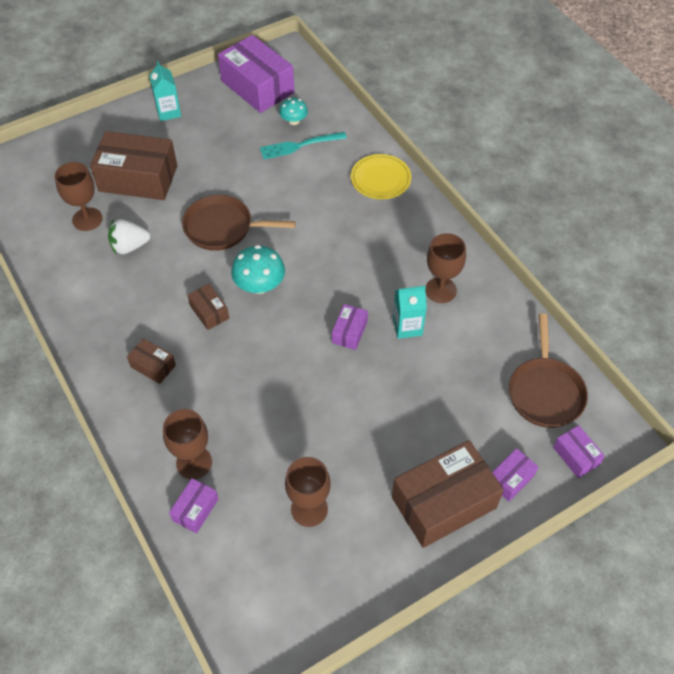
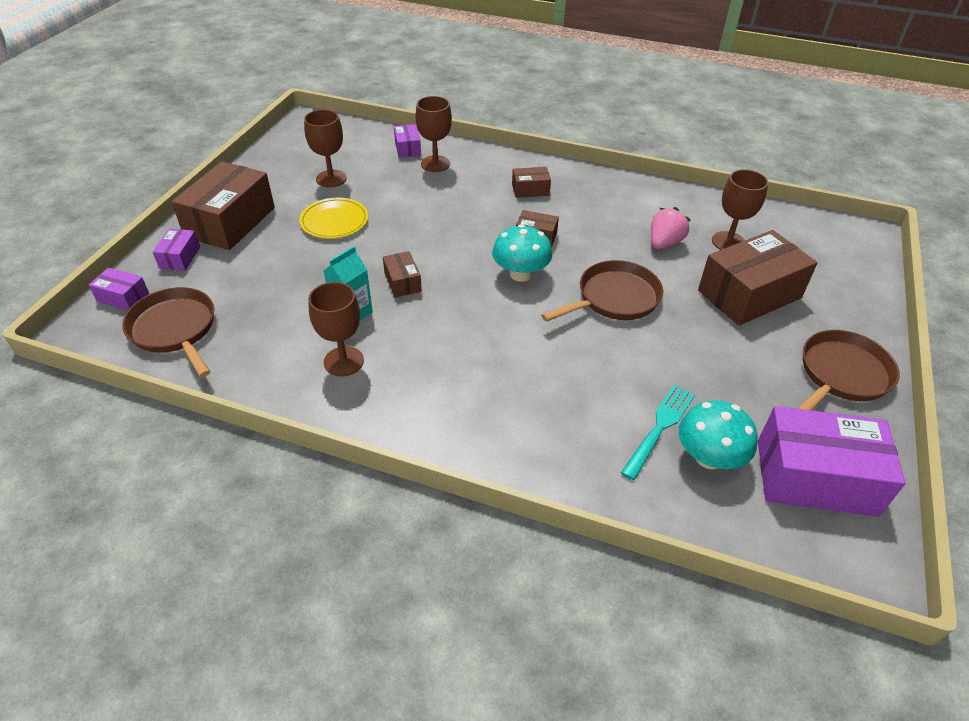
camera: 140 degrees right, 10 degrees down
white strawberry [108,219,150,254] -> pink strawberry [651,207,691,249]
turquoise carton [149,61,181,121] -> brown pan [797,330,900,410]
turquoise mushroom [279,98,308,125] -> turquoise mushroom [678,401,758,469], size x1.62
purple box [332,304,368,350] -> brown box [383,251,422,298]
yellow plate [351,154,411,199] -> yellow plate moved to [299,198,368,239]

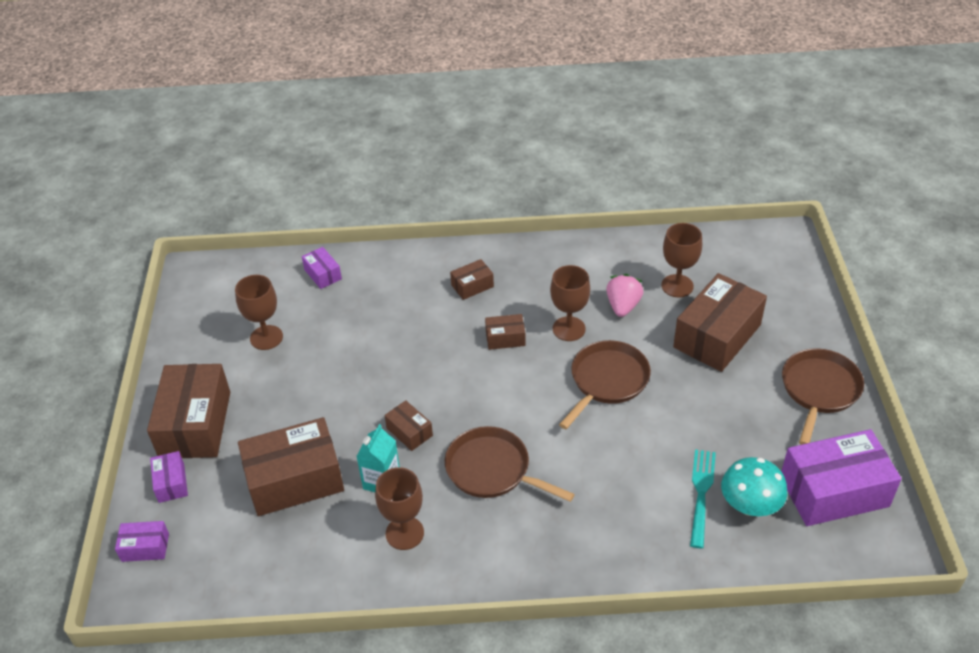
camera: 20 degrees left, 0 degrees up
brown pan [122,287,214,377] -> brown pan moved to [445,426,575,502]
yellow plate [299,198,368,239] -> none
brown goblet [416,96,452,172] -> brown goblet moved to [550,265,590,341]
turquoise mushroom [492,224,552,282] -> none
none -> brown box [238,417,344,516]

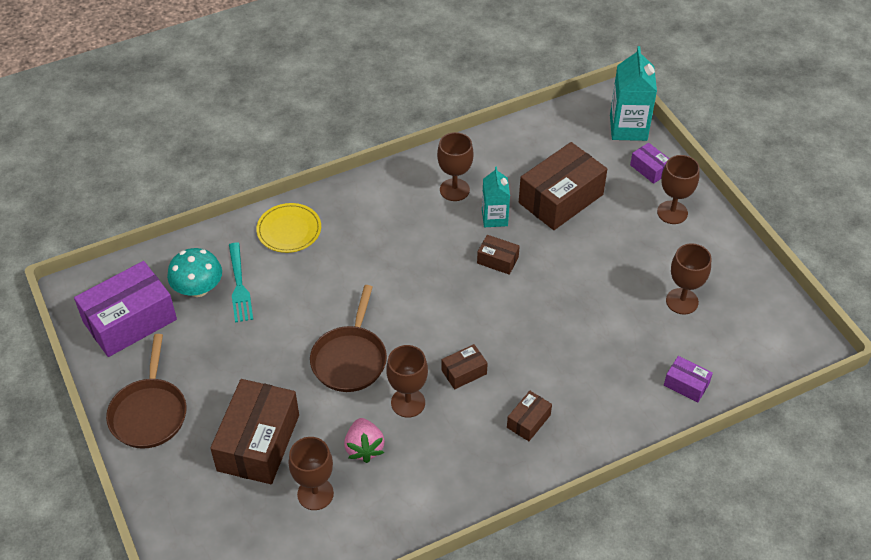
camera: 155 degrees right, 5 degrees up
purple box [115,521,169,562] -> turquoise carton [610,46,657,141]
brown box [147,364,230,458] -> brown goblet [657,155,700,224]
brown pan [445,426,575,502] -> none
none -> yellow plate [256,203,321,253]

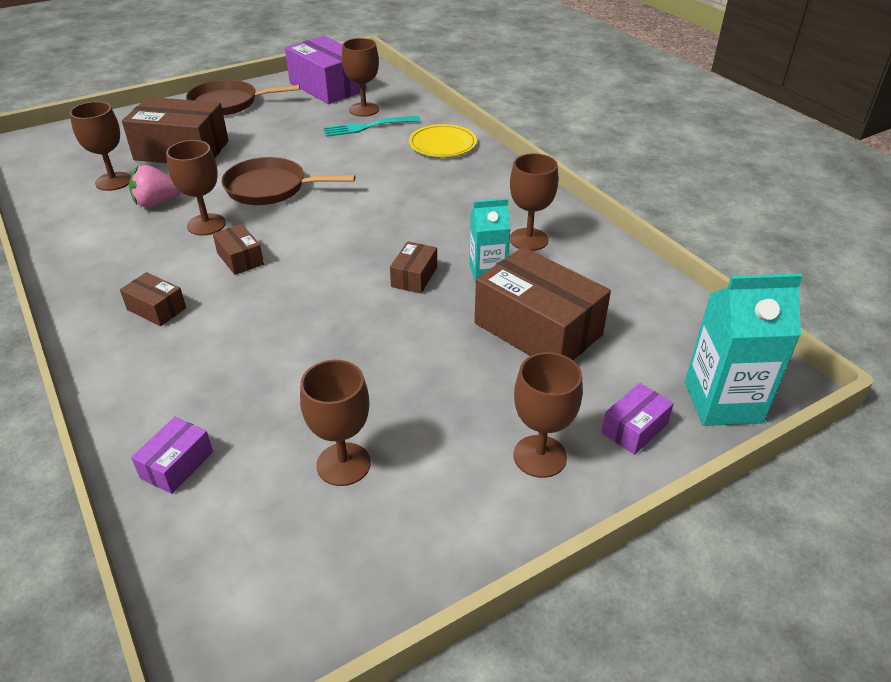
camera: 85 degrees right, 10 degrees down
turquoise mushroom [167,248,222,297] -> brown goblet [342,38,379,117]

